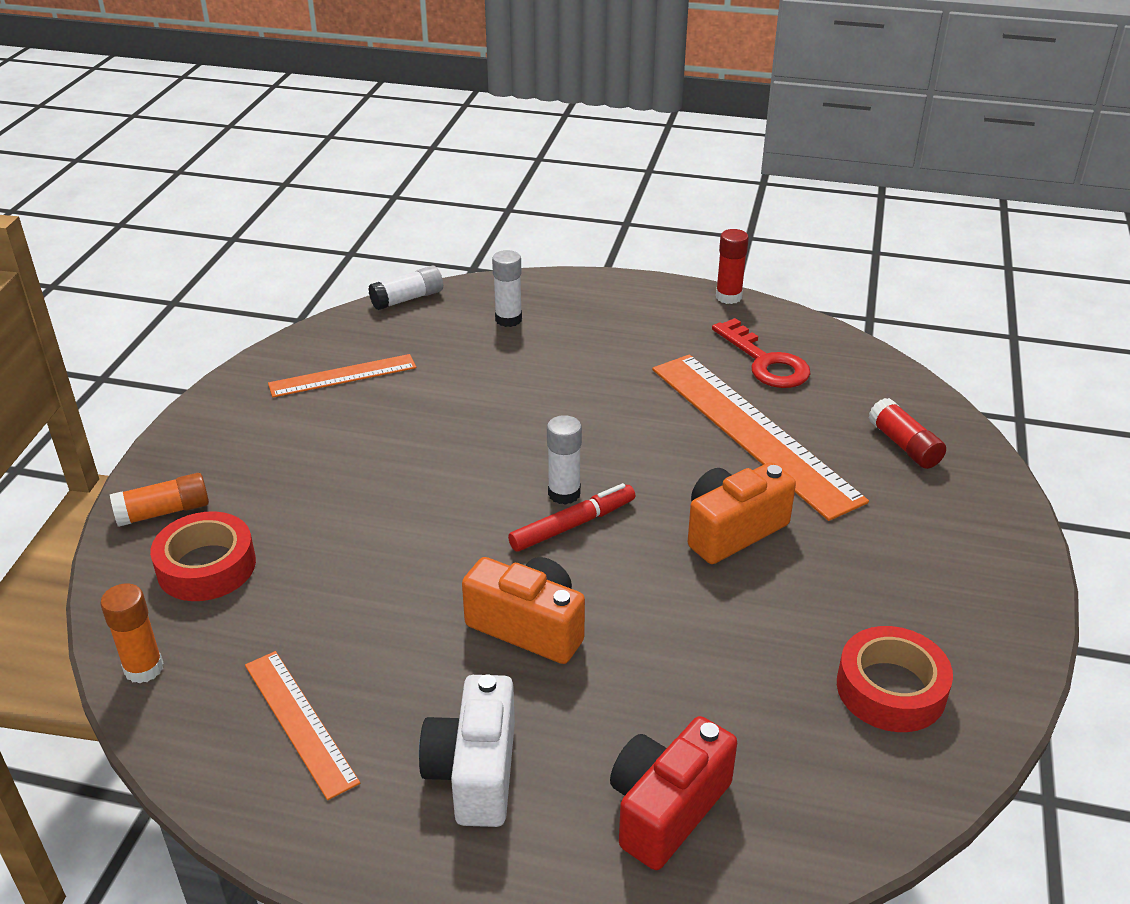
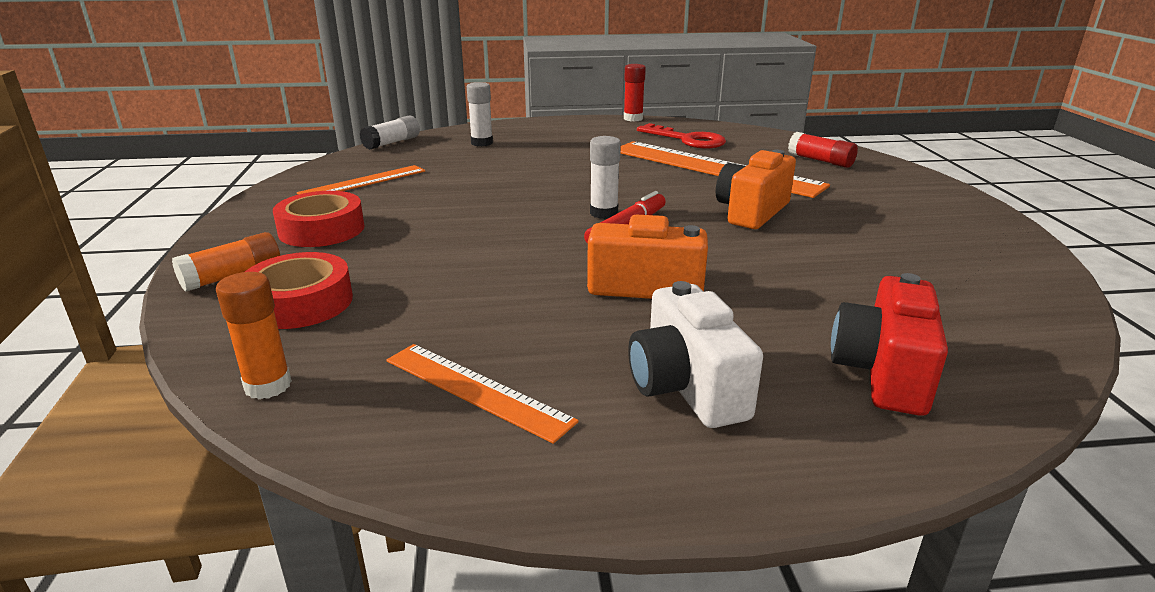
camera: 20 degrees left, 10 degrees down
red tape [837,626,953,732] -> red tape moved to [273,191,364,247]

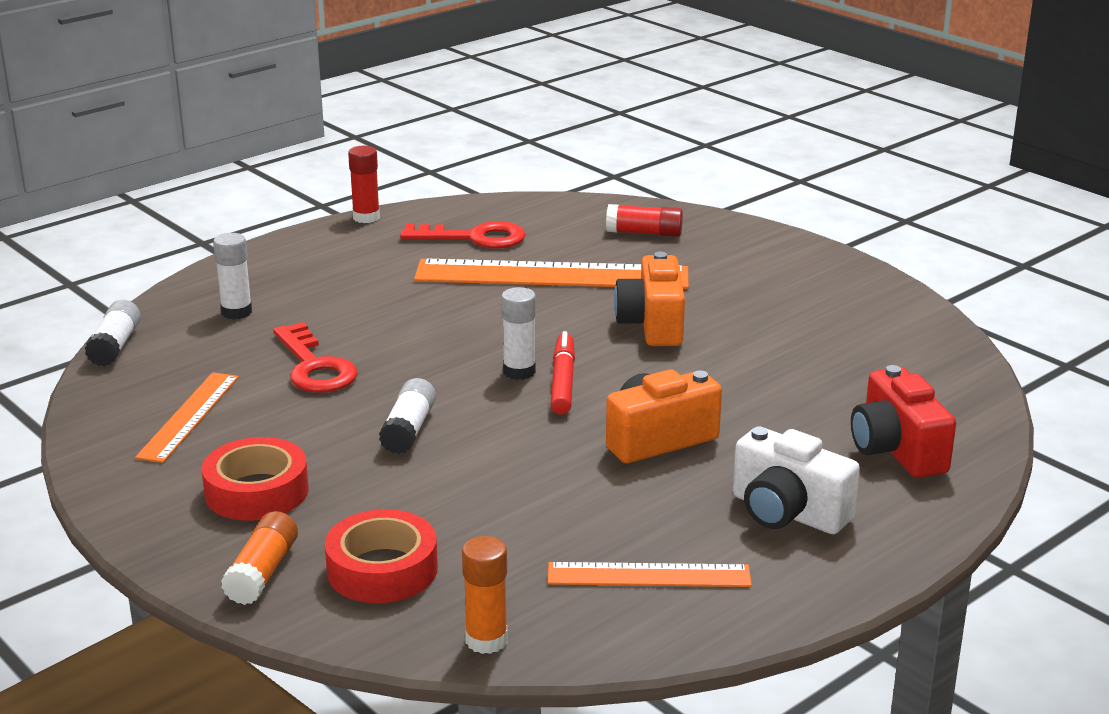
camera: 35 degrees left, 0 degrees up
none -> red key [273,322,358,393]
none -> white glue stick [379,378,436,454]

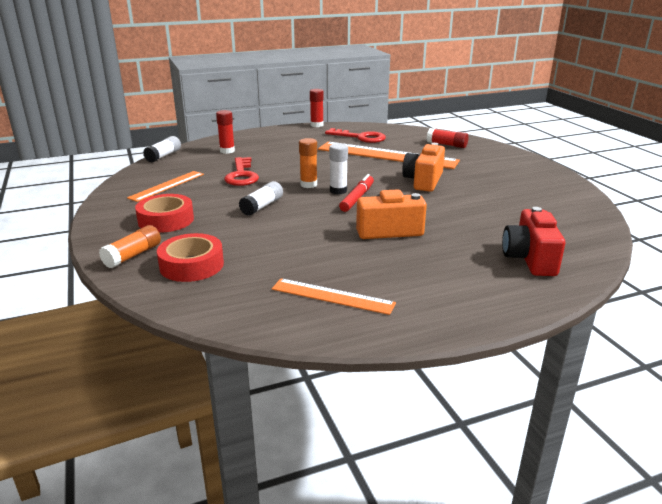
camera: 20 degrees right, 0 degrees up
white glue stick [213,233,252,320] -> red glue stick [216,110,235,154]
orange glue stick [462,536,508,654] -> orange glue stick moved to [299,138,317,188]
white camera [733,426,860,534] -> none

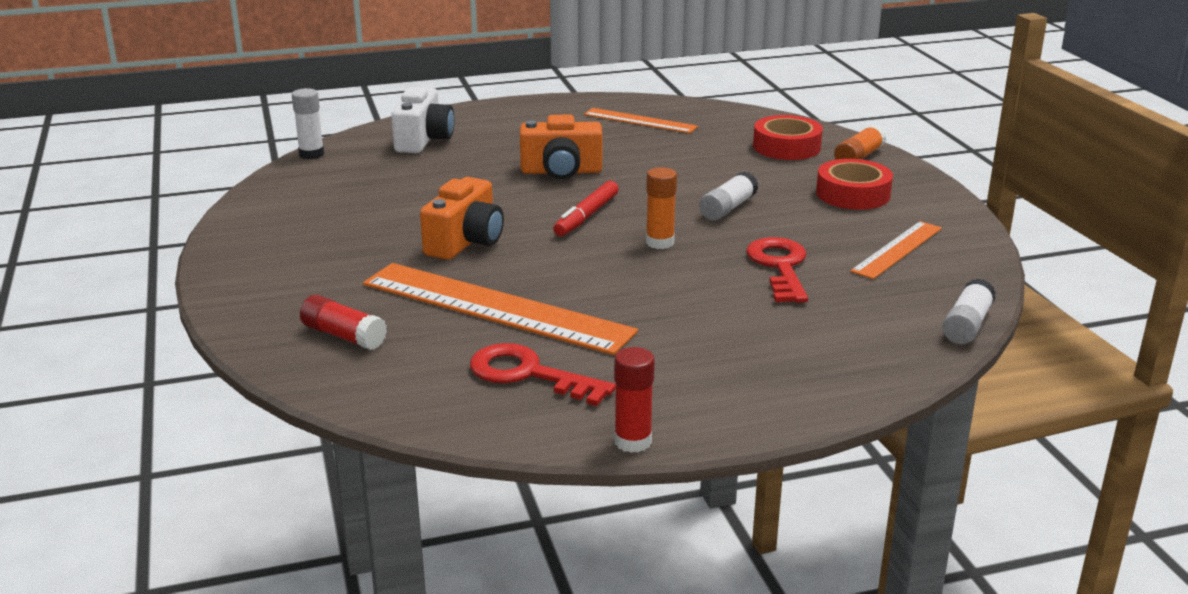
camera: 175 degrees left, 0 degrees up
red glue stick [216,110,235,154] -> none
white glue stick [329,143,348,194] -> white glue stick moved to [292,88,324,159]
red camera [502,207,565,276] -> white camera [391,87,454,153]

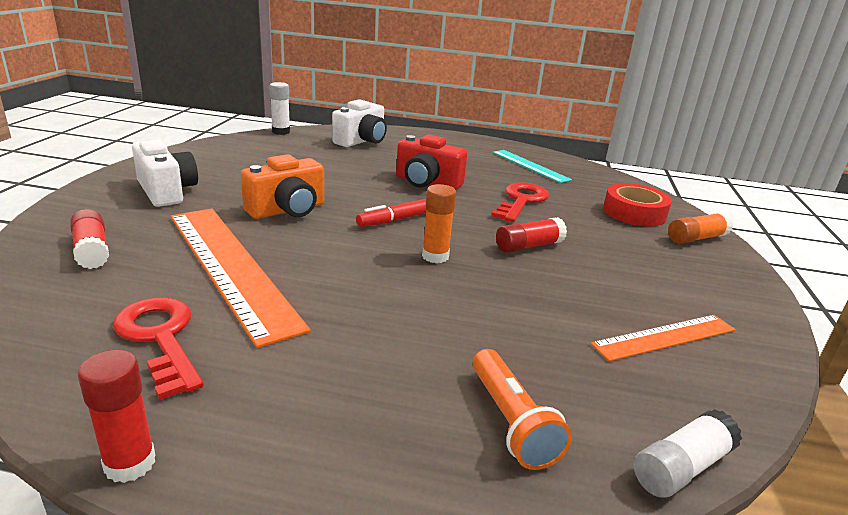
camera: 25 degrees right, 0 degrees up
orange camera [520,115,602,179] -> red camera [396,134,467,190]
orange ruler [584,108,698,133] -> turquoise ruler [493,150,572,183]
white glue stick [699,171,758,221] -> red glue stick [496,217,567,253]
red key [746,237,808,303] -> red key moved to [491,182,549,222]
red tape [816,159,893,210] -> none
none -> white camera [132,139,198,207]
none -> orange flashlight [473,349,572,470]

